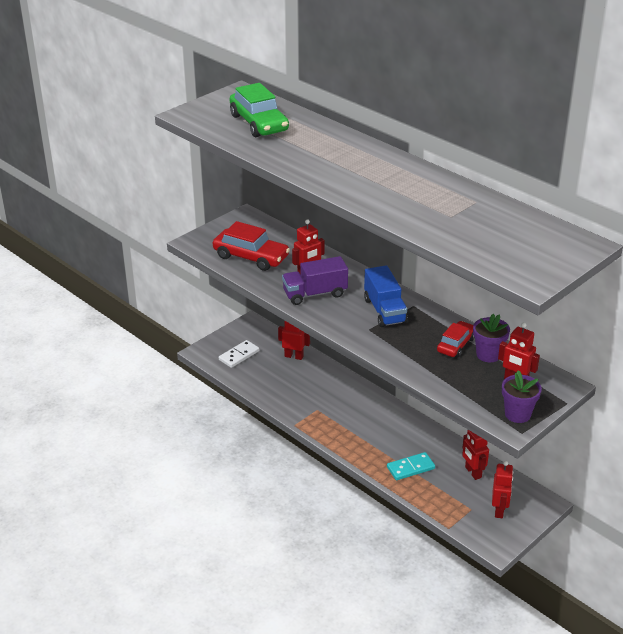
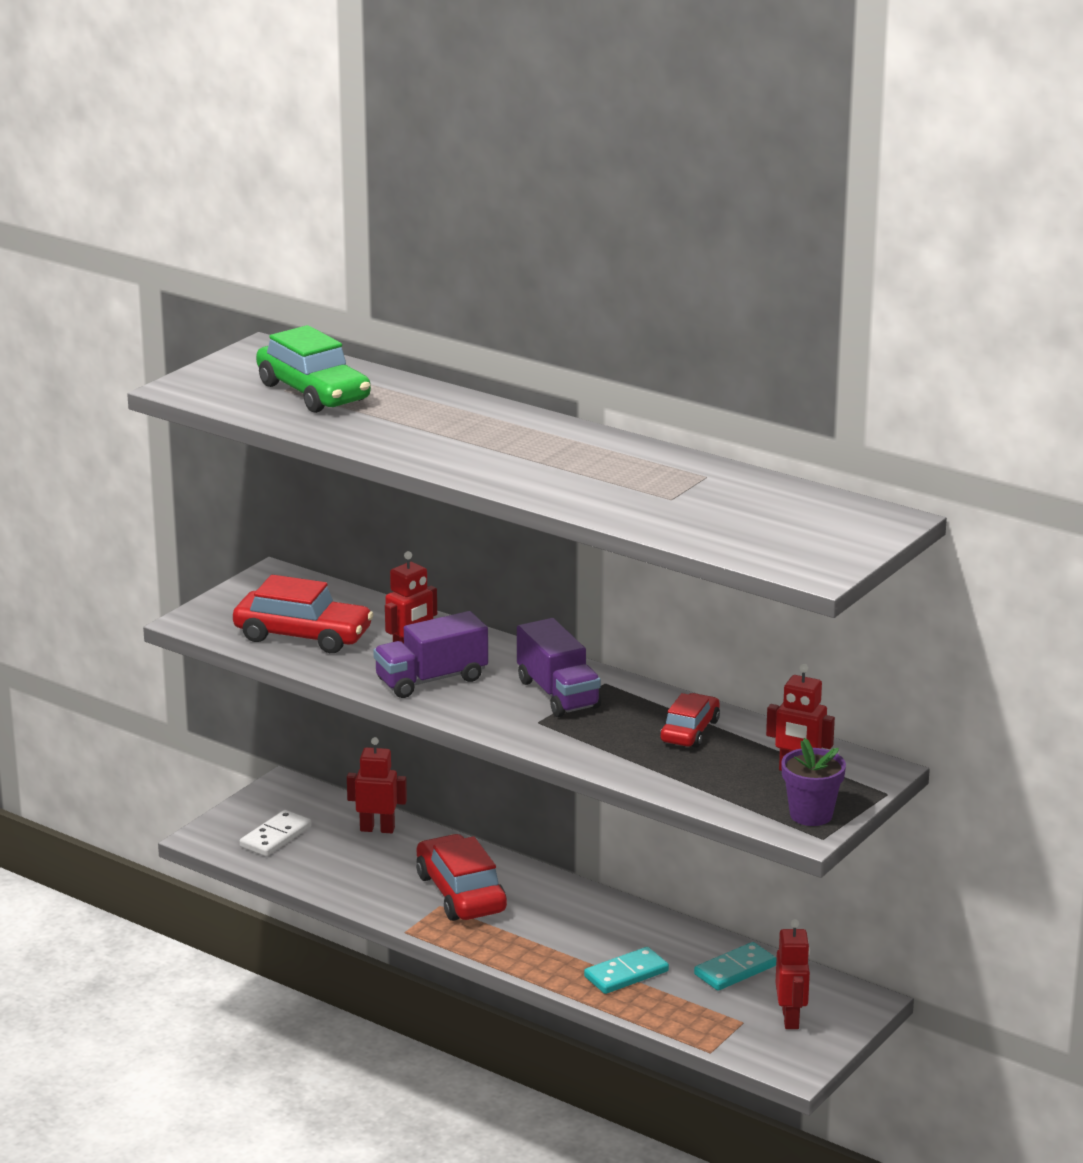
camera: 10 degrees left, 10 degrees down
blue truck [364,265,408,327] -> purple truck [517,618,601,717]
red robot [462,430,489,480] -> turquoise domino [694,942,776,991]
purple flower pot [473,314,510,362] -> none
none -> red car [416,834,507,921]

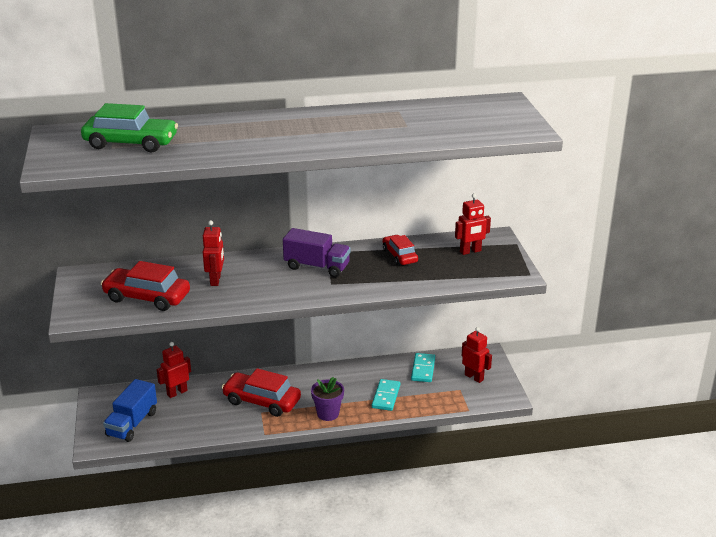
camera: 45 degrees left, 5 degrees up
red car [233,575,374,653] -> red car turned 135 degrees counterclockwise [101,261,190,311]
white domino [239,810,311,857] -> blue truck [103,379,157,442]
purple truck [373,611,488,698] -> none
purple flower pot [781,738,846,826] -> purple flower pot moved to [311,377,344,421]

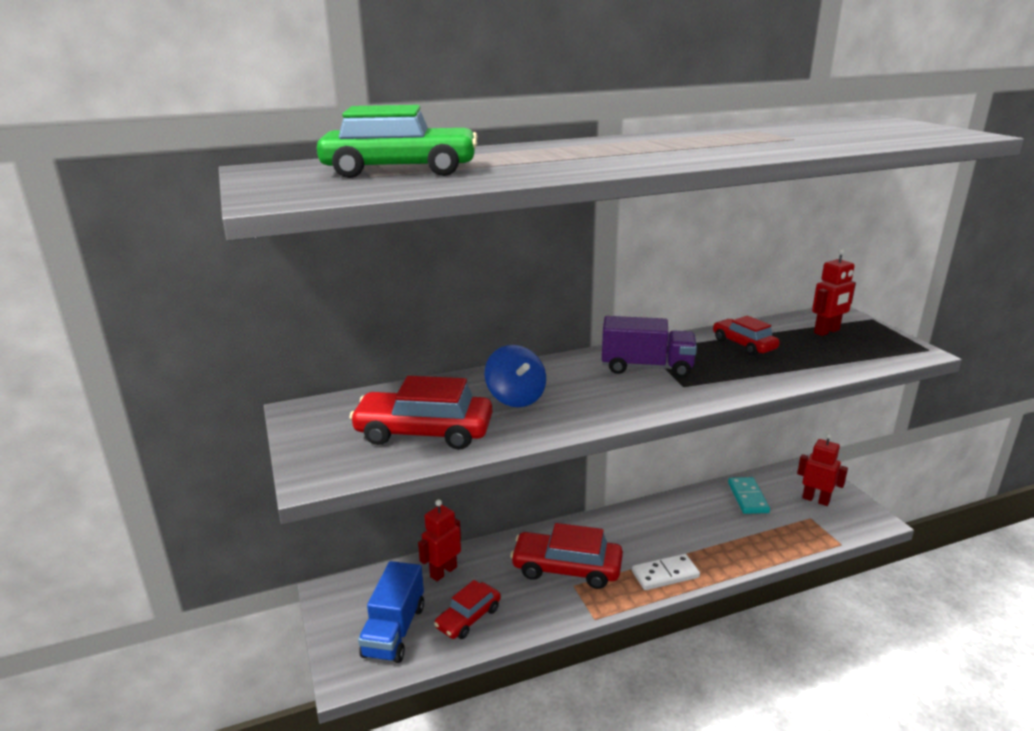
camera: 10 degrees left, 5 degrees down
red robot [203,220,224,286] -> blue spinning top [485,345,546,407]
purple flower pot [311,377,344,421] -> white domino [632,554,700,590]
turquoise domino [372,379,400,411] -> none
none -> red car [434,580,501,639]

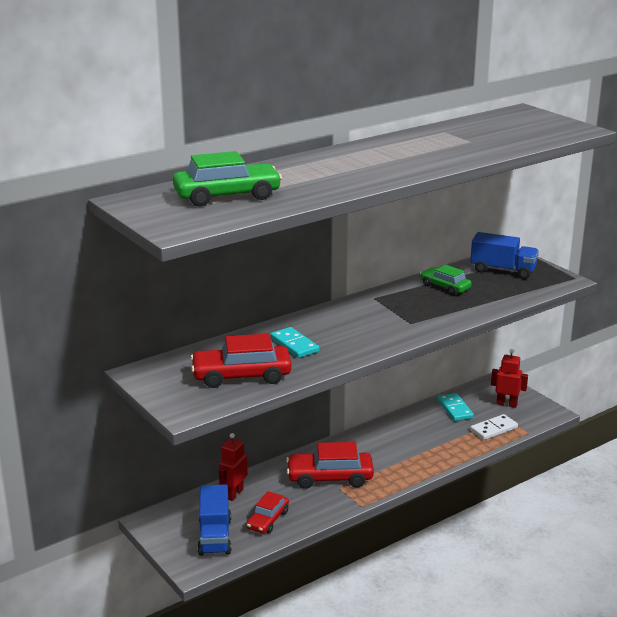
camera: 15 degrees left, 0 degrees up
blue spinning top [485,345,546,407] -> turquoise domino [270,327,319,358]
purple truck [602,316,697,378] -> none
white domino [632,554,700,590] -> white domino moved to [470,414,518,440]
red car [713,316,780,356] -> green car [420,265,472,295]
red robot [812,248,856,336] -> blue truck [470,232,539,279]

